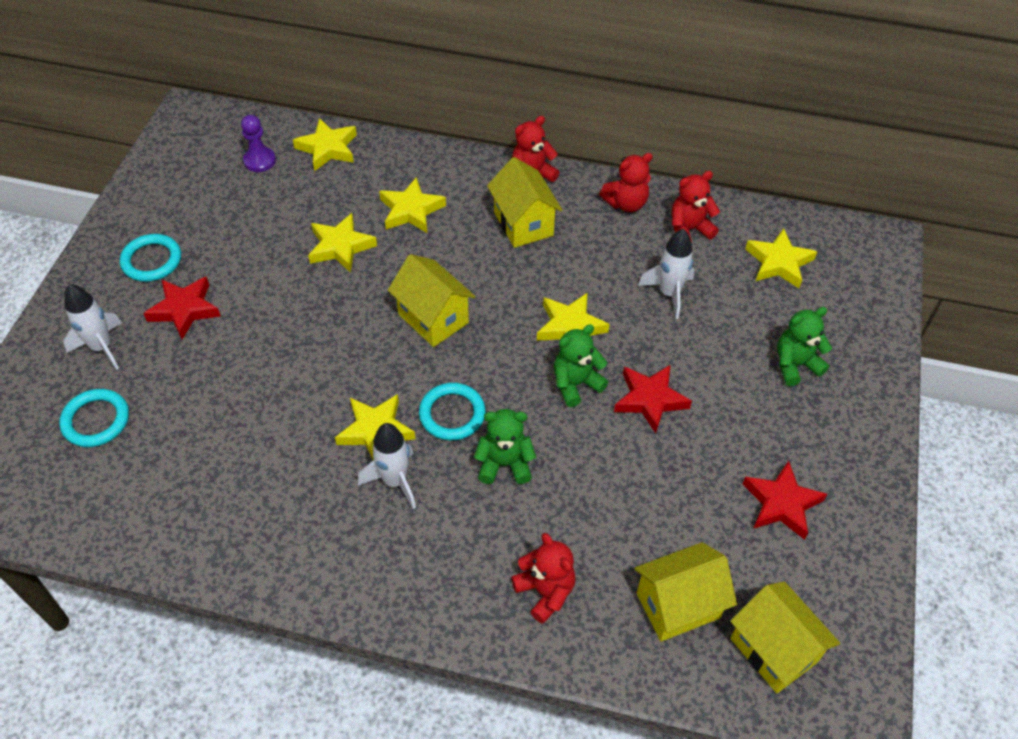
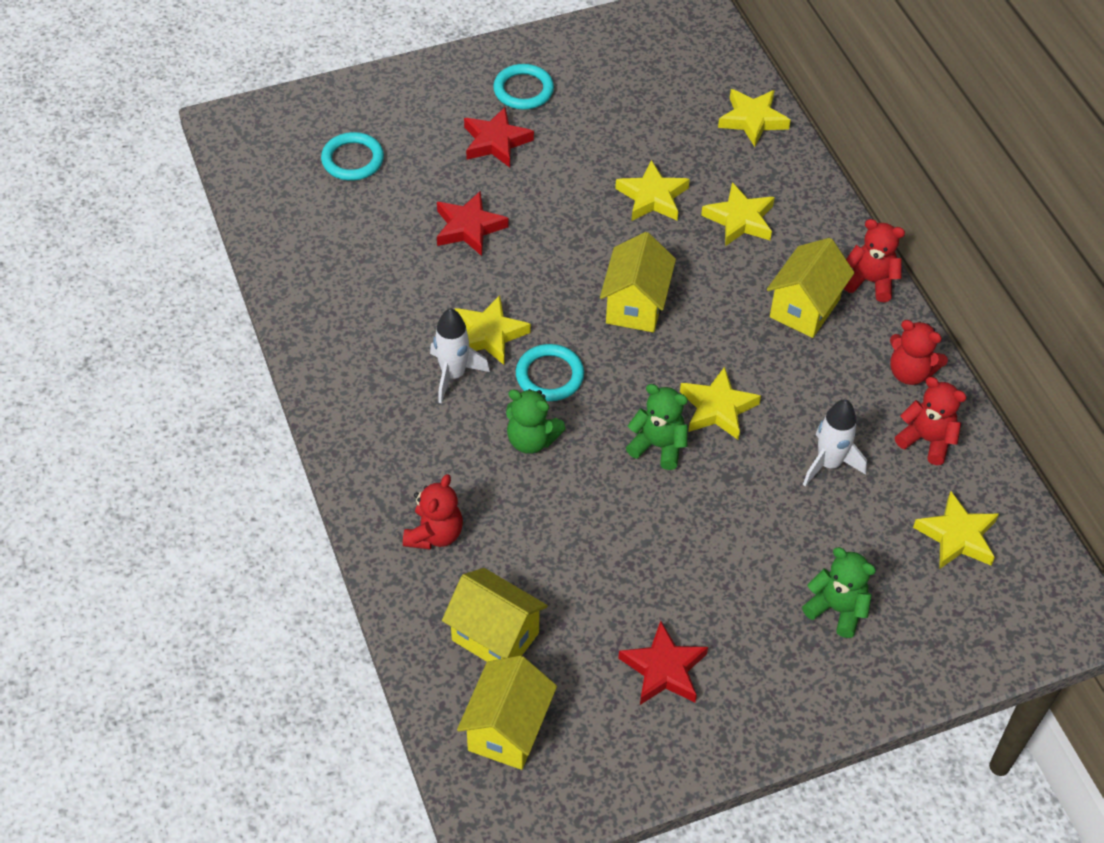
camera: 55 degrees right, 0 degrees up
white rocket [63,284,122,370] -> none
purple pawn [241,115,276,172] -> none
green teddy bear [474,409,536,484] -> green teddy bear turned 150 degrees clockwise [506,389,565,454]
red star [614,365,692,434] -> red star moved to [437,191,508,256]

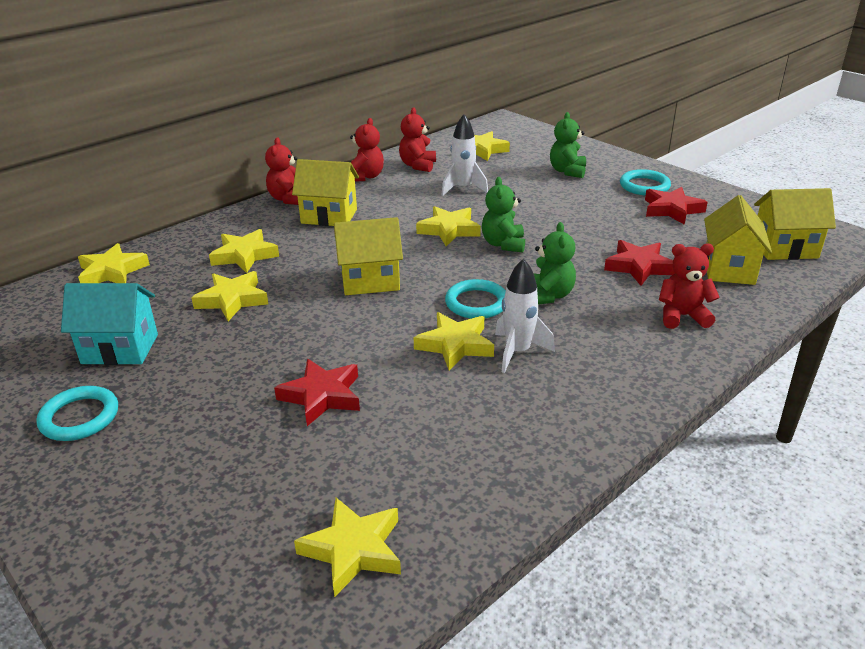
camera: 110 degrees left, 20 degrees down
turquoise ring [321,132,384,181] -> turquoise ring moved to [620,169,671,196]
red star [464,107,534,167] -> red star moved to [604,240,675,286]
none -> turquoise house [61,283,158,365]
none -> yellow star [294,498,401,597]

